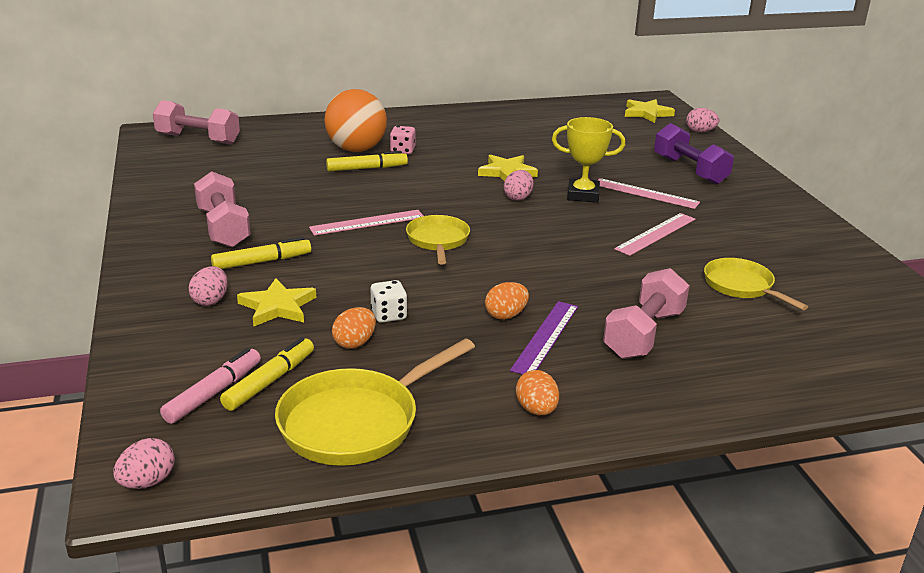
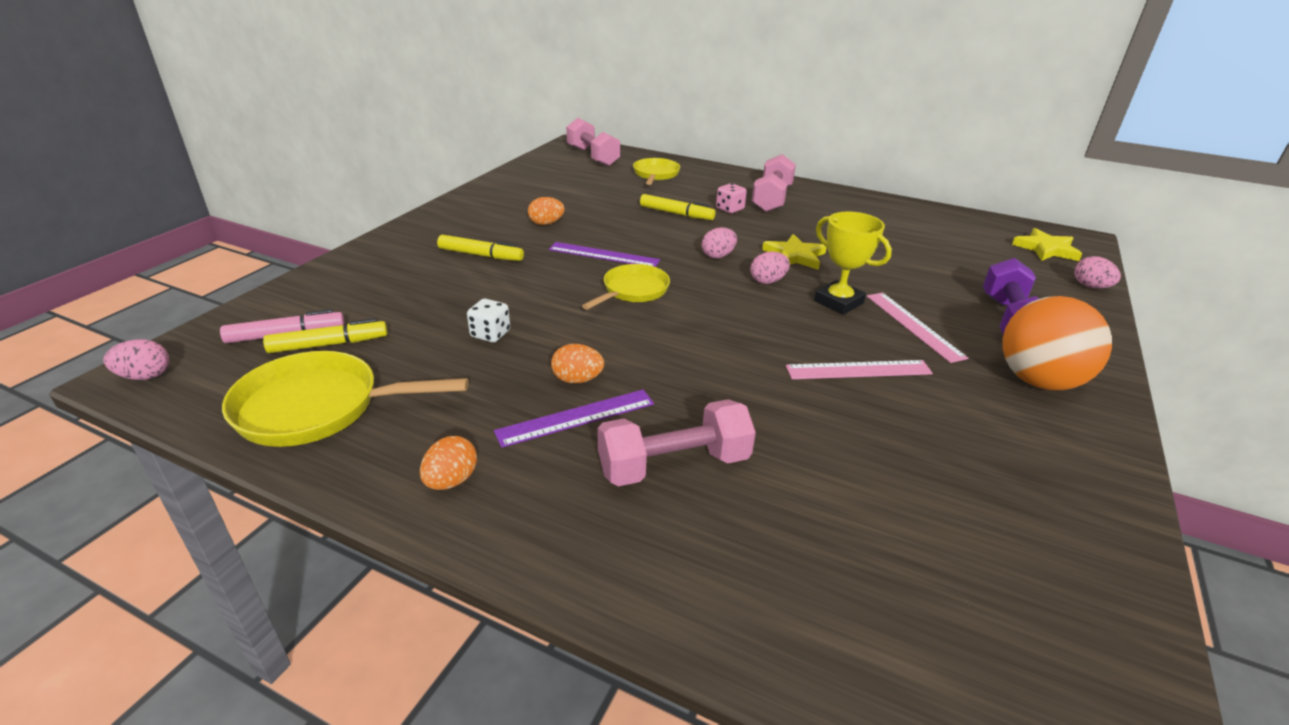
camera: 40 degrees right, 5 degrees up
pink egg [189,266,228,306] -> pink egg moved to [702,227,737,259]
pink dumbbell [194,171,251,247] -> pink dumbbell moved to [752,154,796,212]
yellow star [237,278,316,326] -> none
pink ruler [309,210,423,236] -> purple ruler [549,242,660,267]
orange ball [324,89,387,152] -> orange ball moved to [1003,296,1112,390]
orange egg [332,307,376,349] -> orange egg moved to [528,197,564,225]
yellow pan [704,258,808,310] -> yellow pan moved to [633,158,680,185]

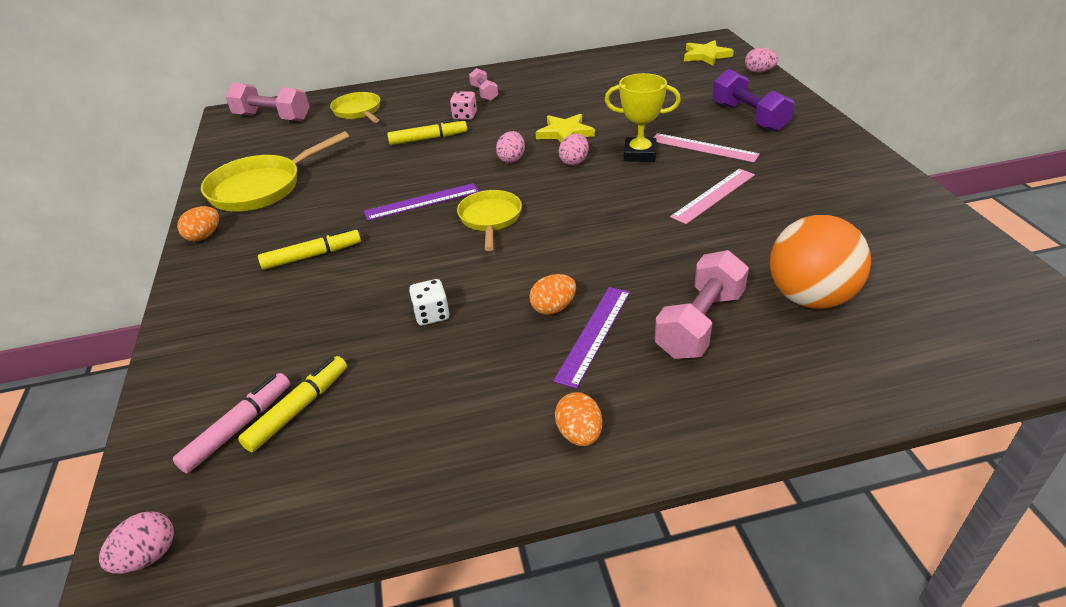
camera: 35 degrees left, 5 degrees up
yellow pan [222,351,469,447] -> yellow pan moved to [201,131,349,211]
orange egg [528,197,564,225] -> orange egg moved to [177,206,219,241]
pink dumbbell [752,154,796,212] -> pink dumbbell [469,68,498,101], size x0.58
orange ball [1003,296,1112,390] -> orange ball moved to [770,215,871,309]

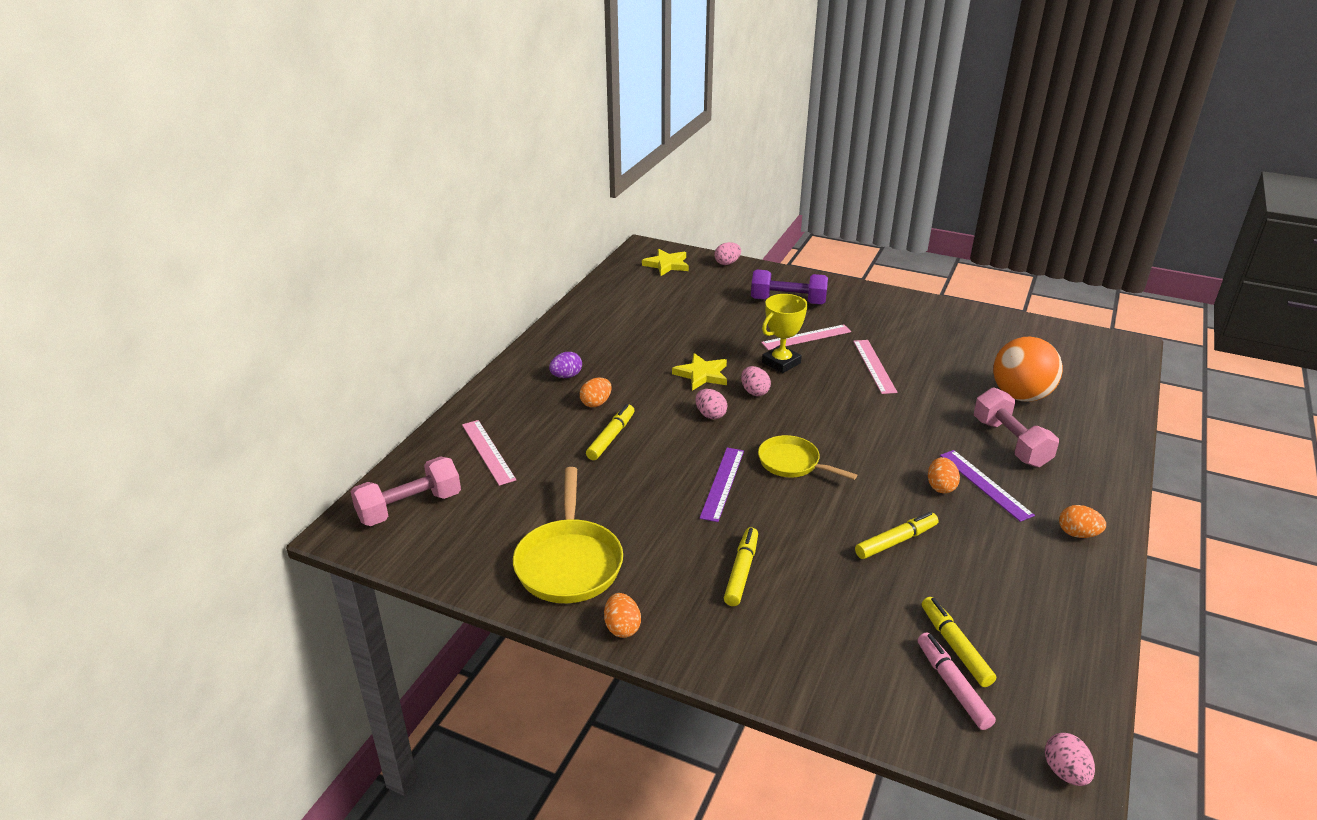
camera: 55 degrees left, 5 degrees down
yellow pan [330,92,380,123] -> pink ruler [462,420,516,486]
white dice [409,279,450,326] -> yellow marker [855,512,938,559]
pink dice [450,92,477,120] -> orange egg [580,378,612,407]
pink dumbbell [469,68,498,101] -> purple egg [549,352,582,378]

